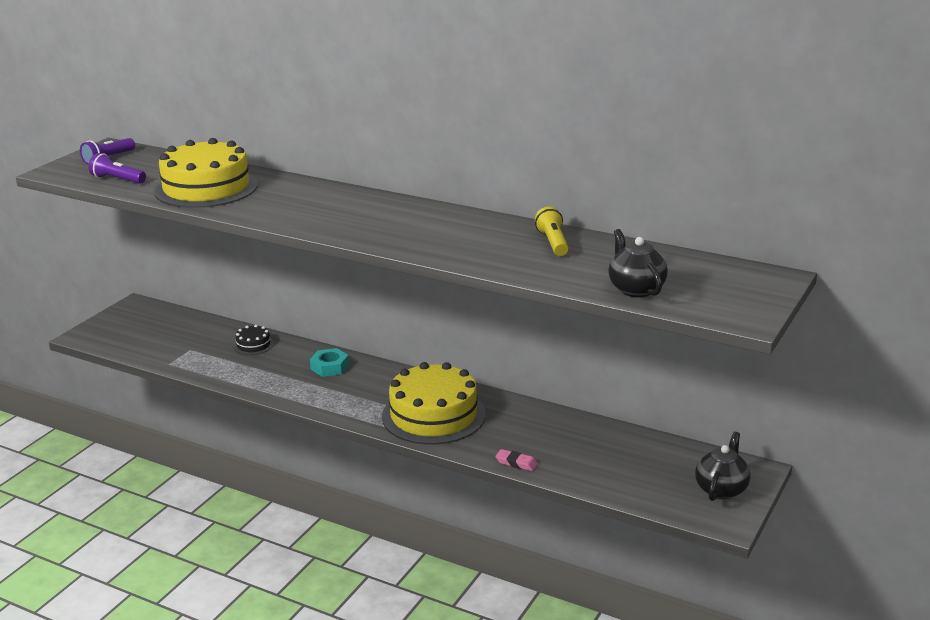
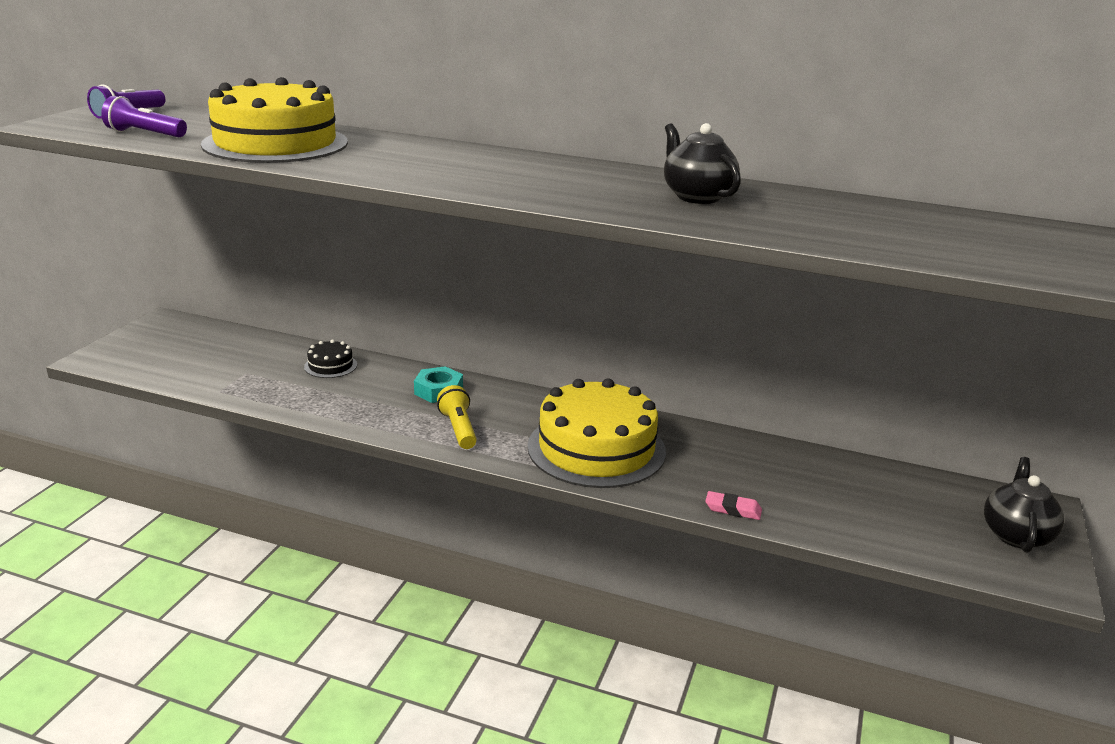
camera: 10 degrees left, 0 degrees up
yellow flashlight [535,207,569,256] -> yellow flashlight moved to [437,385,477,449]
black teapot [608,229,668,297] -> black teapot moved to [664,123,741,204]

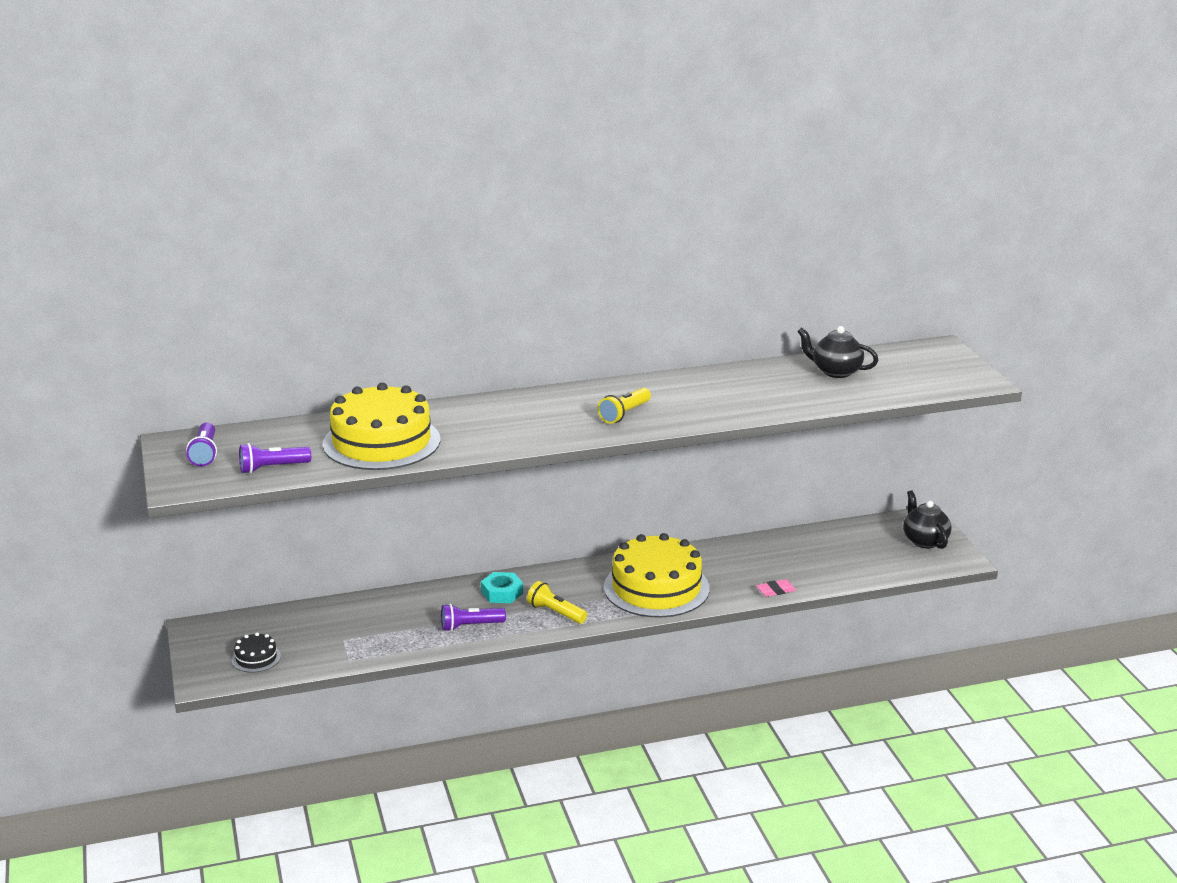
camera: 35 degrees left, 0 degrees up
black cake [304,340,357,378] -> black cake moved to [232,633,281,673]
black teapot [664,123,741,204] -> black teapot moved to [797,326,878,378]
none -> purple flashlight [441,604,506,631]
none -> yellow flashlight [598,388,651,424]

